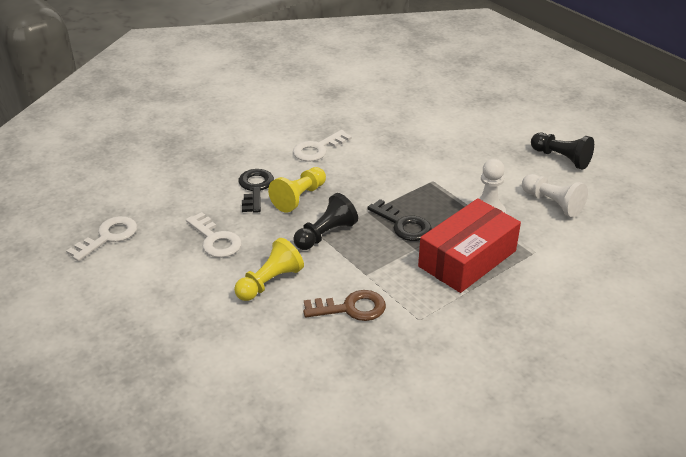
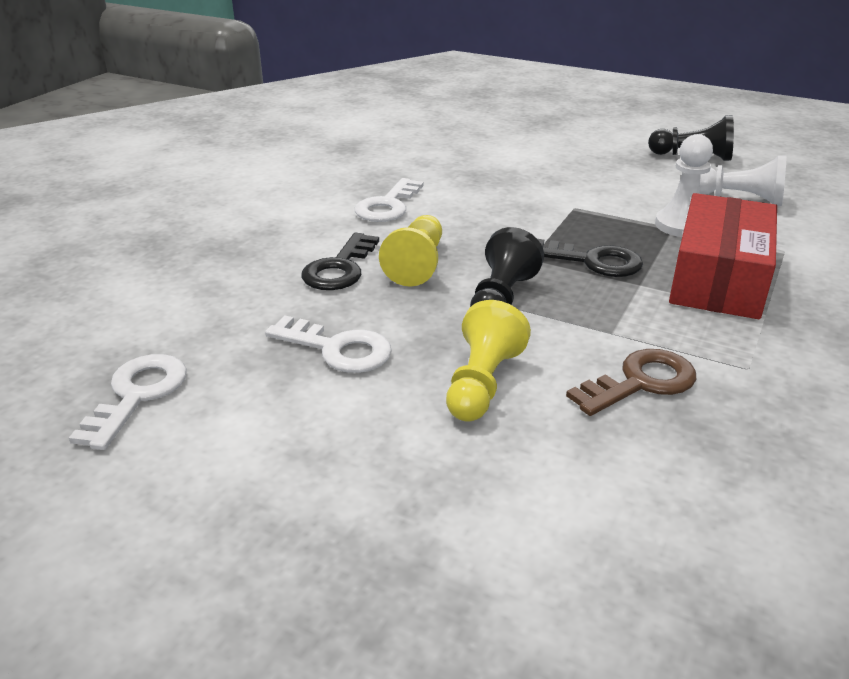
camera: 25 degrees left, 5 degrees down
black key [239,169,274,213] -> black key turned 135 degrees counterclockwise [301,233,379,290]

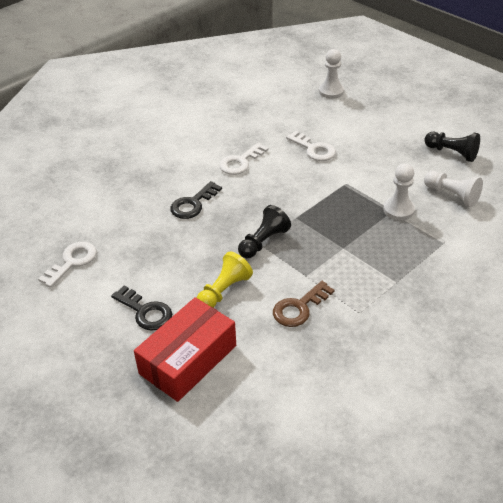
camera: 20 degrees right, 10 degrees up
white key [265,315,392,373] -> white key moved to [286,131,336,161]
yellow pawn [379,215,442,287] -> none
black key [538,239,643,277] -> black key moved to [111,286,172,331]
brown key [566,349,697,416] -> brown key turned 150 degrees clockwise [273,281,335,327]
red box [669,193,777,319] -> red box moved to [134,297,236,402]
none -> white pawn [319,49,344,99]

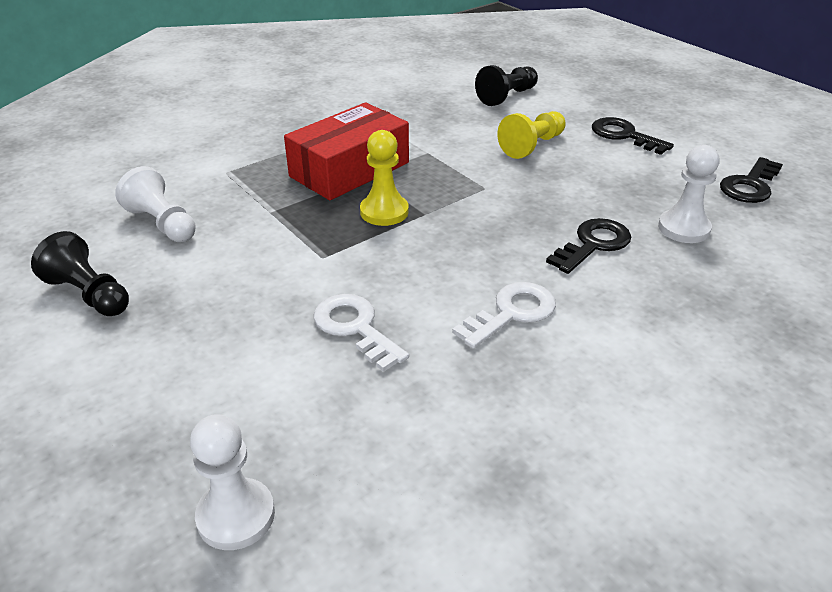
camera: 175 degrees left, 5 degrees down
white key [38,242,97,288] -> black key [720,157,783,203]
red box [134,297,236,402] -> red box moved to [284,102,409,200]
black pawn [238,205,291,258] -> black pawn moved to [475,65,538,106]
brown key [273,281,335,327] -> none
white pawn [383,163,415,220] -> white pawn moved to [658,145,719,243]
none -> yellow pawn [360,130,409,226]

